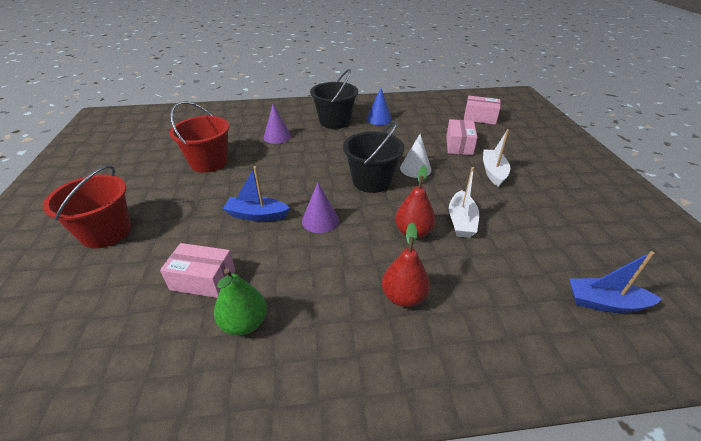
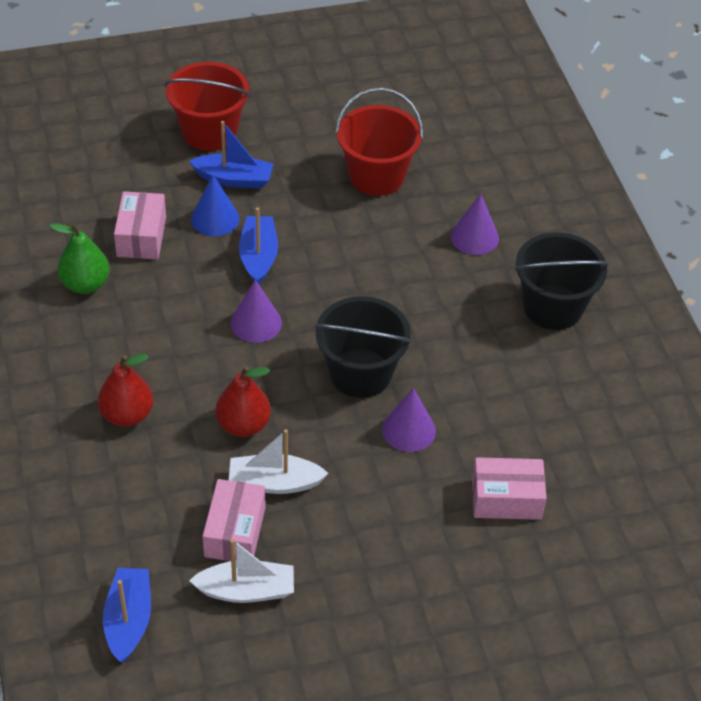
camera: 80 degrees right, 10 degrees up
blue cone [367,88,392,125] -> blue cone moved to [191,175,239,236]
white cone [400,133,431,178] -> purple cone [382,388,436,452]
pink box [464,96,501,125] -> pink box moved to [203,479,265,561]
white boat [483,129,510,187] -> white boat moved to [189,539,294,603]
none -> blue boat [189,121,273,189]

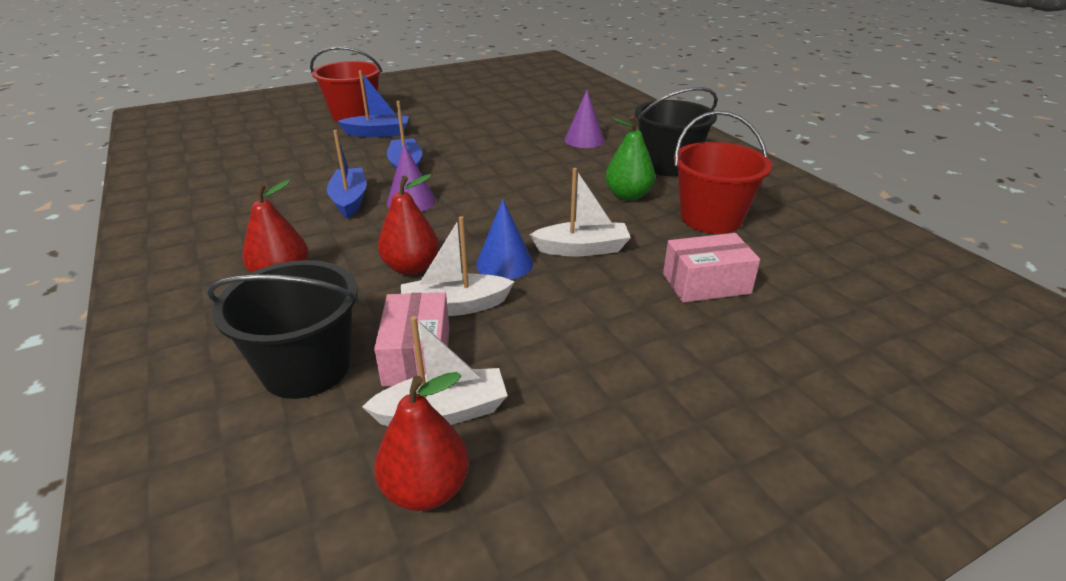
camera: 10 degrees left, 15 degrees down
green pear [50,223,110,294] -> green pear moved to [605,116,655,201]
blue boat [103,568,151,663] -> blue boat moved to [327,130,367,219]
pink box [114,191,166,259] -> none
blue cone [191,175,239,236] -> blue cone moved to [476,199,533,280]
black bucket [315,296,412,398] -> black bucket moved to [207,260,359,399]
red bucket [335,88,423,196] -> red bucket moved to [674,111,772,234]
purple cone [382,388,436,452] -> white boat [529,168,631,256]
none -> red pear [374,372,469,511]

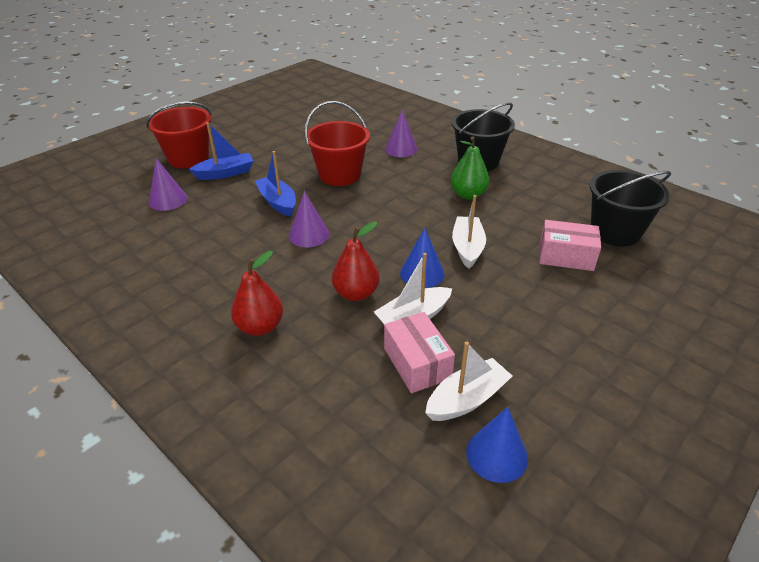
camera: 20 degrees left, 5 degrees up
black bucket [207,260,359,399] -> black bucket moved to [589,170,671,246]
blue boat [327,130,367,219] -> none
red pear [374,372,469,511] -> blue cone [466,407,528,483]
white boat [529,168,631,256] -> white boat turned 60 degrees counterclockwise [452,195,486,269]
pink box [663,233,760,303] -> pink box turned 45 degrees clockwise [539,220,601,271]
red bucket [674,111,772,234] -> red bucket moved to [305,101,370,186]
none -> purple cone [149,158,188,211]

